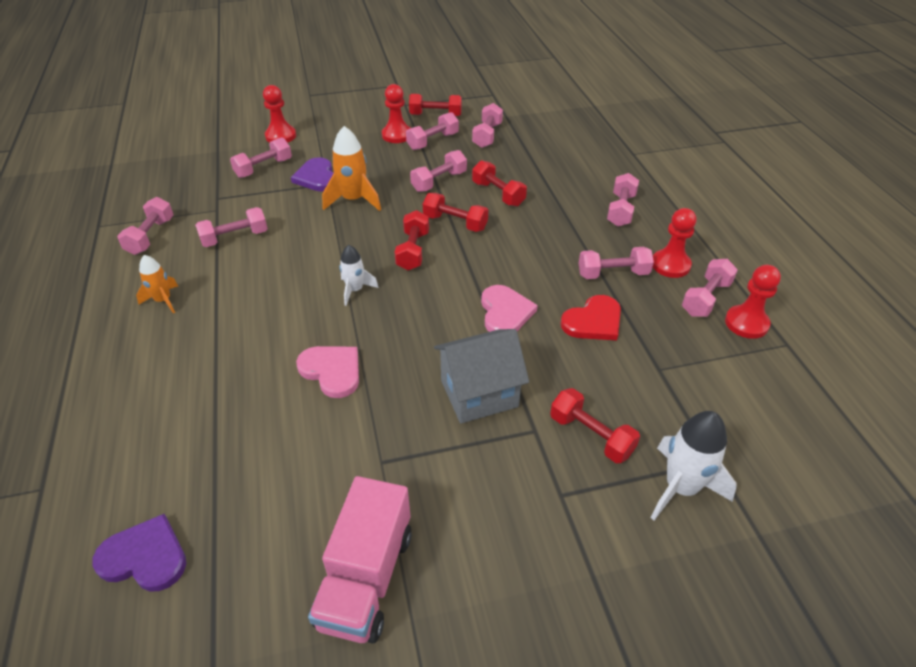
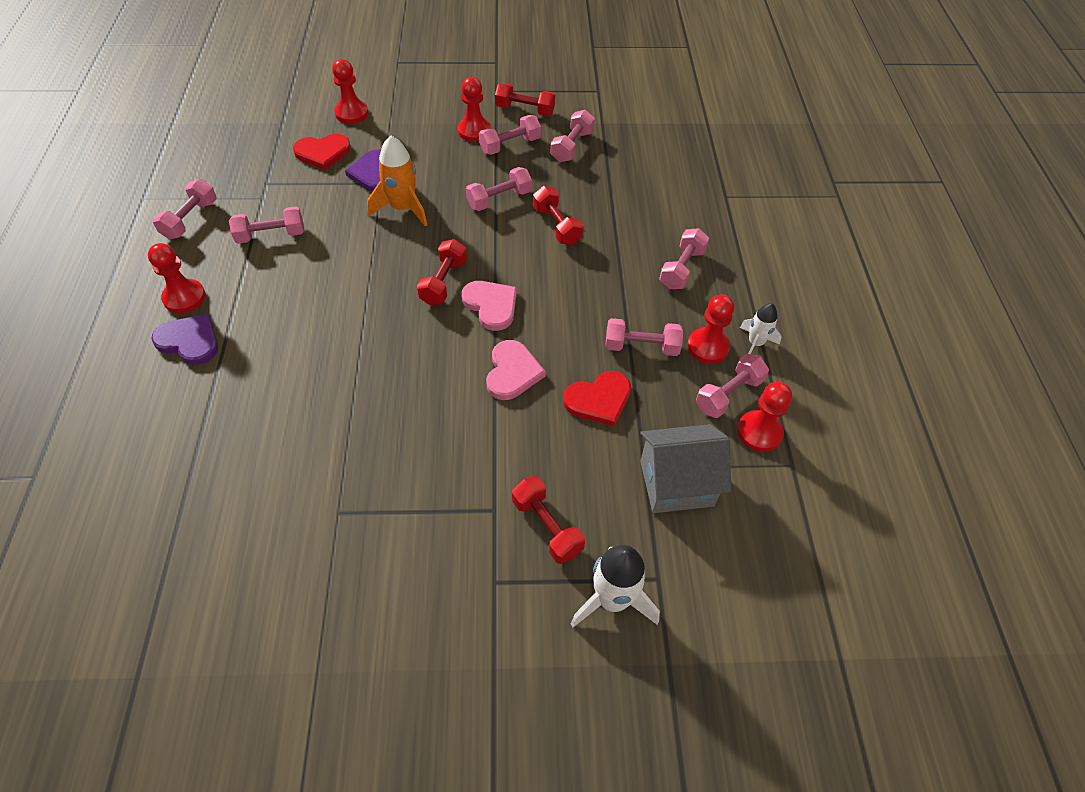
camera: 10 degrees right, 10 degrees up
purple heart [92,514,186,591] -> purple heart moved to [151,314,218,365]
orange rocket [136,255,178,313] -> red pawn [148,243,206,313]
pink dumbbell [230,137,292,178] -> red heart [293,134,351,170]
pink heart [296,346,359,398] -> pink heart moved to [461,281,517,331]
pink truck [308,476,412,644] -> none
white rocket [339,245,379,306] -> white rocket moved to [740,303,782,354]
red dumbbell [423,193,488,232] -> none
grey house [434,329,529,424] -> grey house moved to [640,424,731,513]

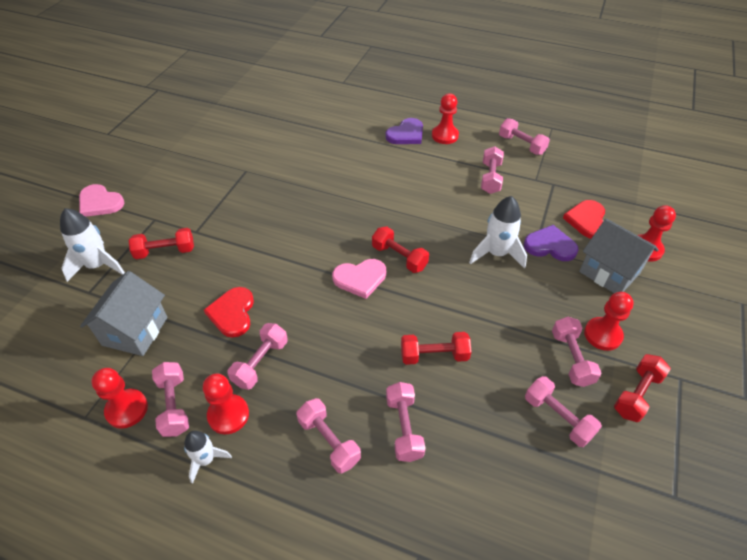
camera: 115 degrees right, 5 degrees down
orange rocket [367,136,427,227] -> white rocket [469,196,527,269]
pink dumbbell [466,167,532,211] -> pink dumbbell moved to [386,382,426,462]
pink heart [486,340,546,400] -> pink heart moved to [79,184,124,217]
none -> grey house [579,218,659,293]

